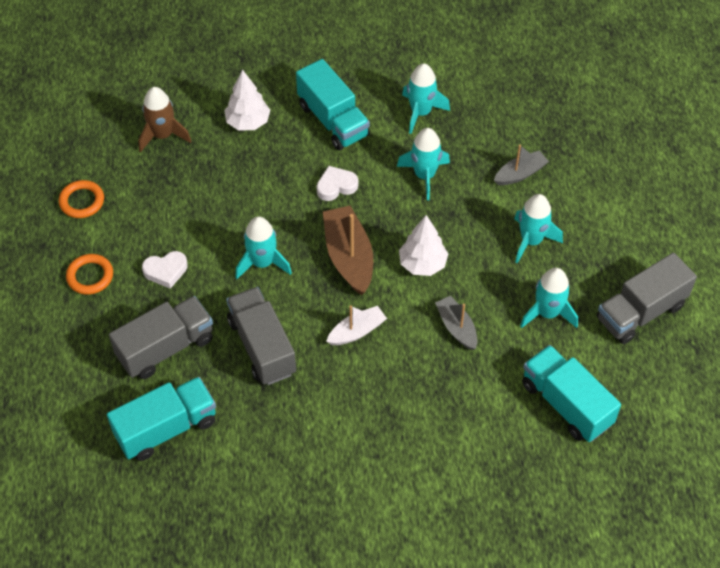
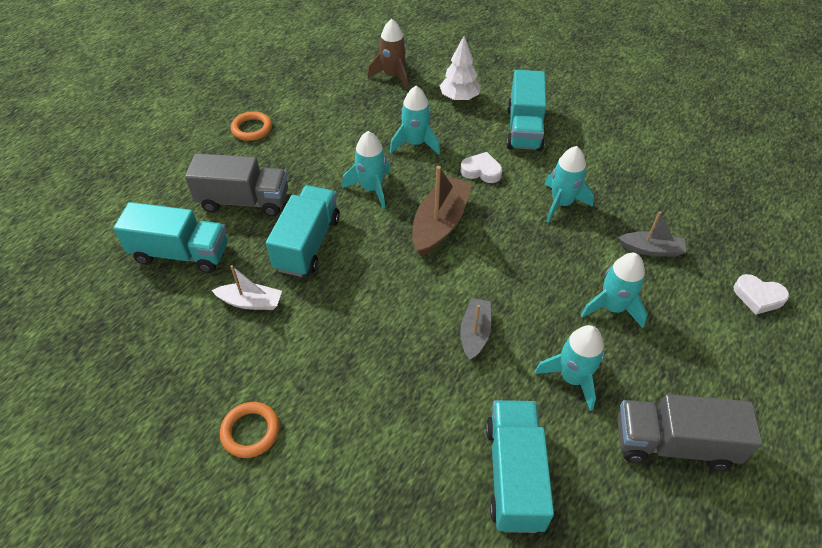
camera: 40 degrees right, 5 degrees down
orange ring [59,180,104,218] -> orange ring moved to [220,402,280,458]
white heart [142,251,188,289] -> white heart moved to [734,274,789,315]
grey truck [226,287,296,385] -> turquoise truck [266,185,340,277]
white boat [326,305,387,345] -> white boat moved to [212,265,282,310]
white tree [399,215,448,276] -> none
turquoise rocket [402,63,450,134] -> turquoise rocket moved to [390,86,440,155]

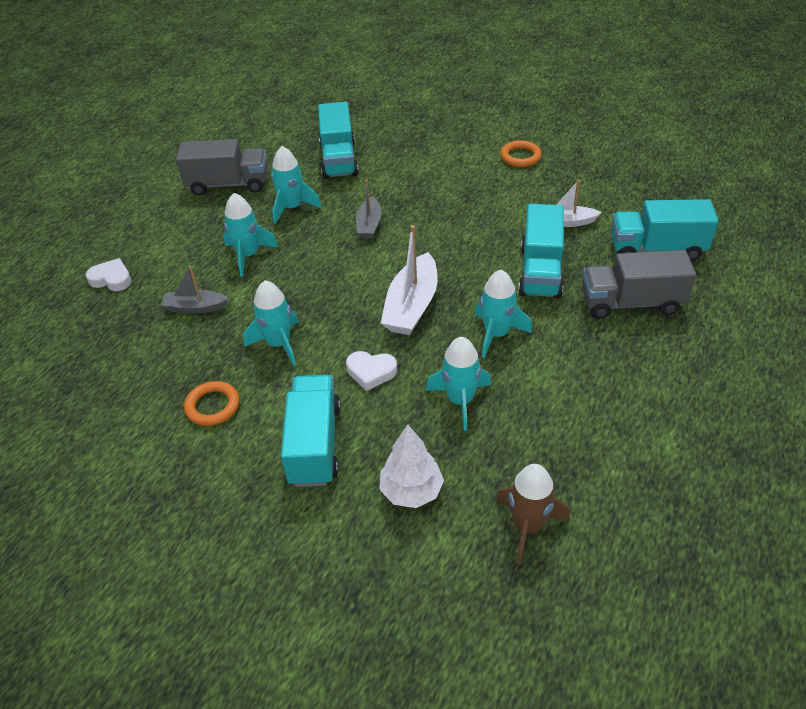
camera: 175 degrees right, 5 degrees down
orange ring [231,111,272,141] -> orange ring moved to [184,381,239,426]
brown boat [412,166,472,257] -> white boat [381,225,438,335]

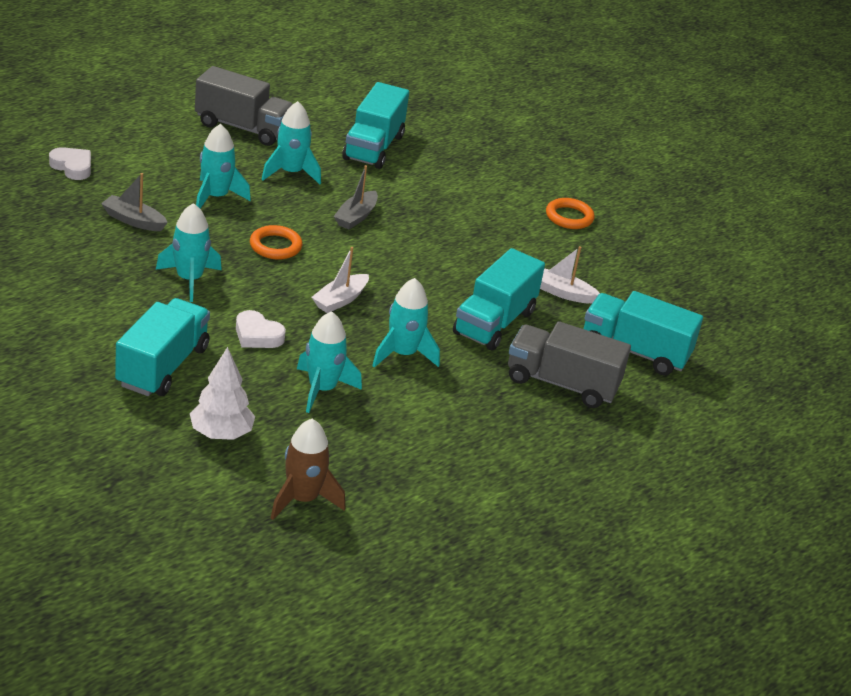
camera: 15 degrees right, 10 degrees down
orange ring [184,381,239,426] -> orange ring moved to [250,225,302,260]
white boat [381,225,438,335] -> white boat [311,247,369,313], size x0.60

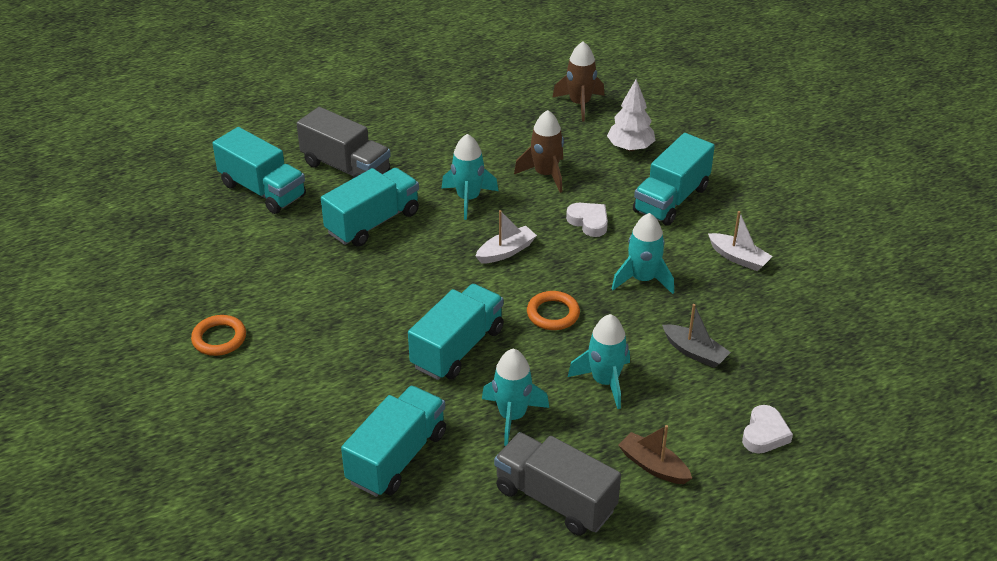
camera: 160 degrees left, 5 degrees up
white heart [49,147,91,180] -> white heart turned 120 degrees counterclockwise [742,405,793,454]
turquoise rocket [297,311,362,413] -> brown rocket [514,110,564,193]
grey boat [334,165,378,230] -> turquoise truck [408,284,504,380]
white boat [540,246,600,303] -> white boat moved to [708,211,773,271]
none -> brown boat [618,425,692,484]

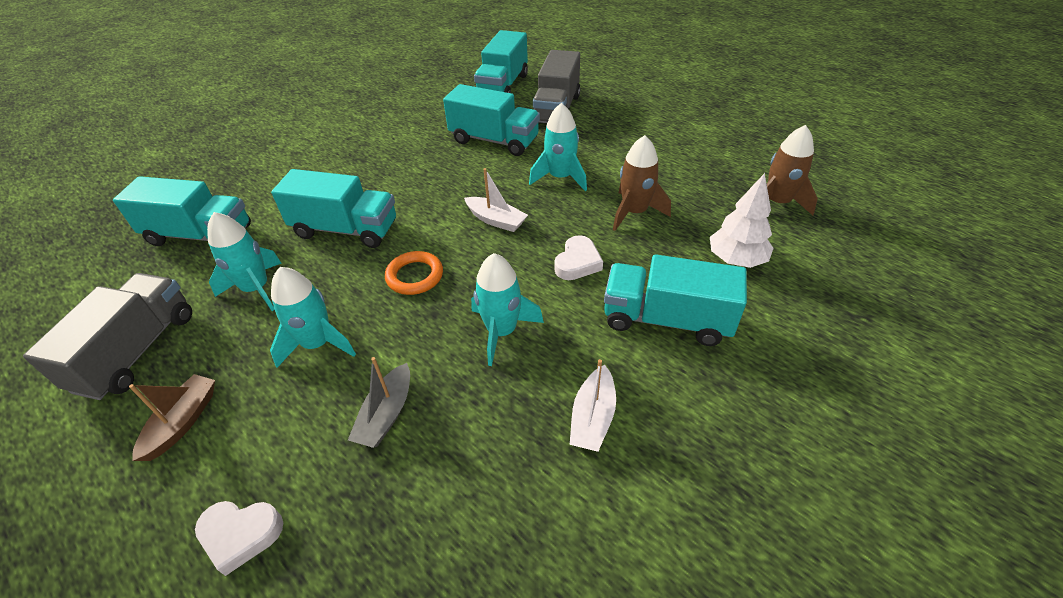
camera: 70 degrees right, 5 degrees up
orange ring [191,315,246,356] -> none

